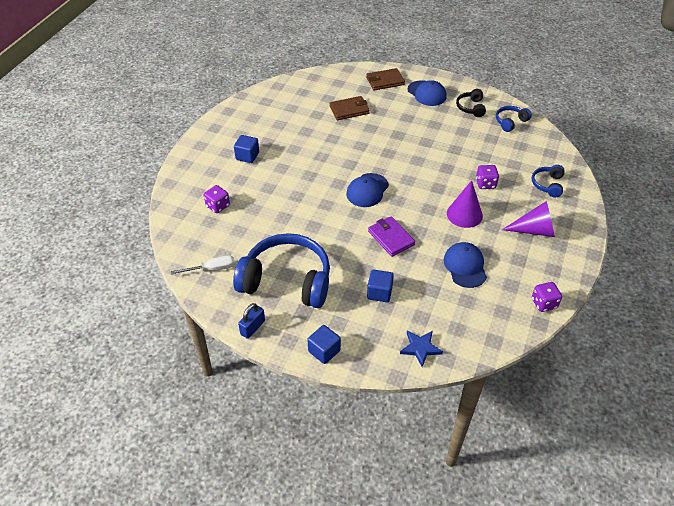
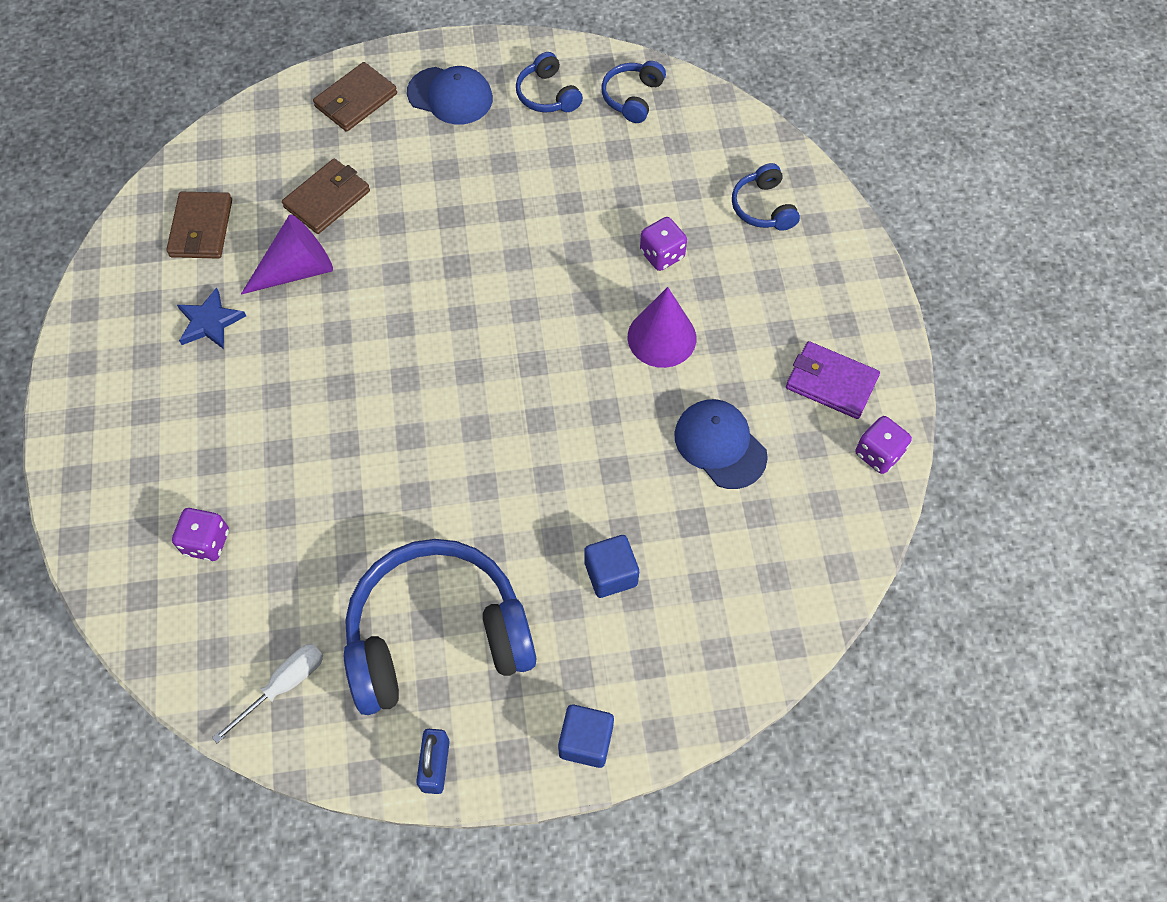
camera: 30 degrees left, 15 degrees up
blue cube [234,135,259,163] -> none
blue cap [346,173,389,207] -> none
purple wallet [368,216,415,257] -> purple wallet moved to [786,341,880,419]
blue star [400,330,443,367] -> blue star moved to [177,287,246,349]
black headphones [456,89,486,117] -> blue headphones [516,52,583,113]
purple cone [502,201,555,237] -> purple cone moved to [241,214,333,295]
none -> brown wallet [166,192,232,259]

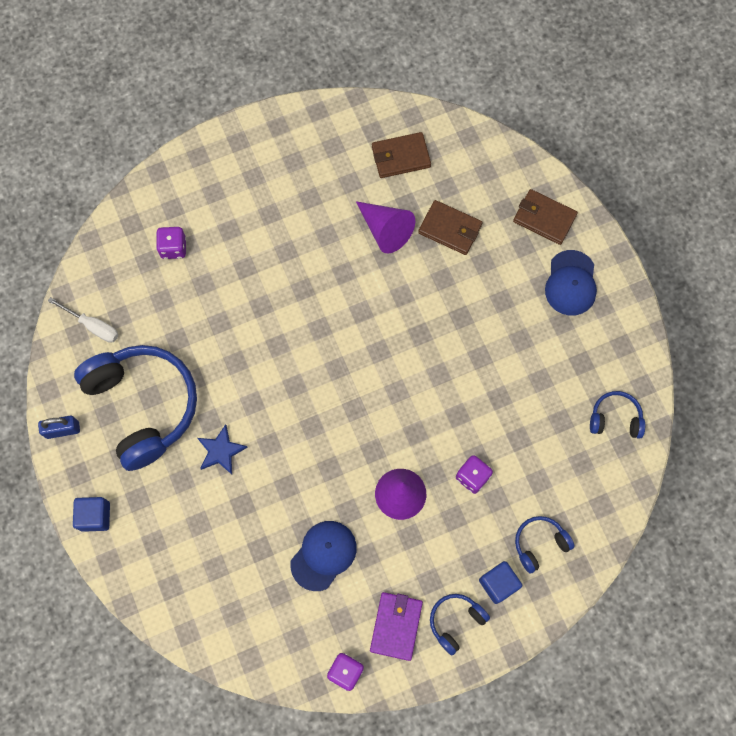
camera: 75 degrees right, 10 degrees up
blue star [177,287,246,349] -> blue star moved to [197,424,248,474]
blue headphones [516,52,583,113] -> blue headphones moved to [430,594,490,655]
blue cube [585,535,639,598] -> blue cube moved to [479,561,522,604]

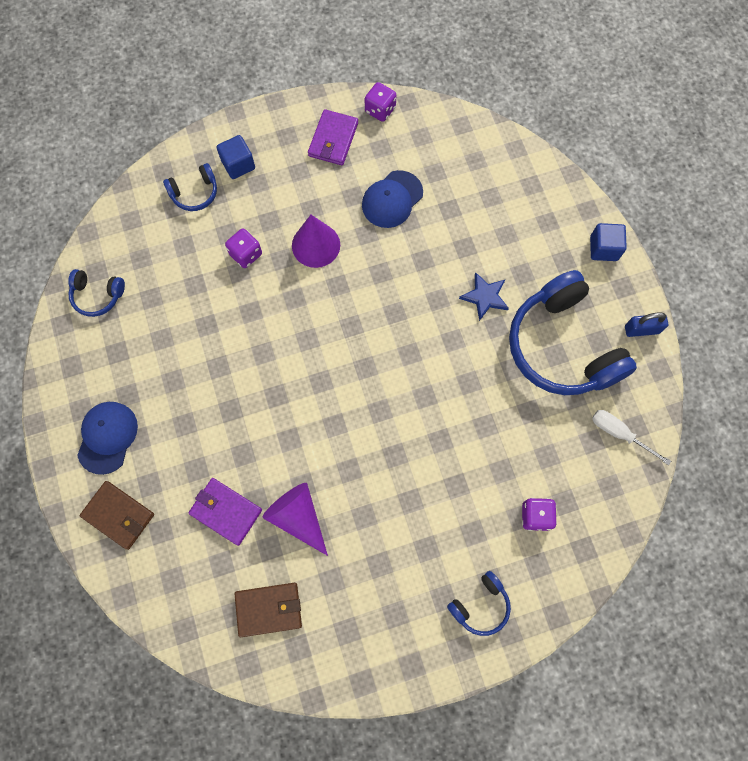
camera: 175 degrees left, 0 degrees up
brown wallet [418,200,482,255] -> purple wallet [188,478,262,546]
blue headphones [430,594,490,655] -> blue headphones moved to [447,571,511,636]

